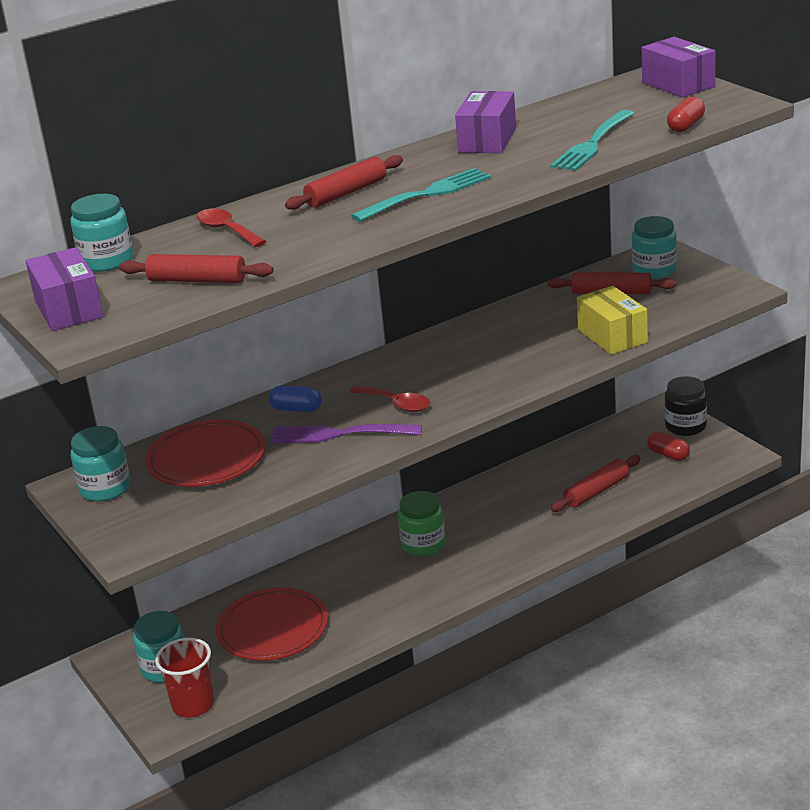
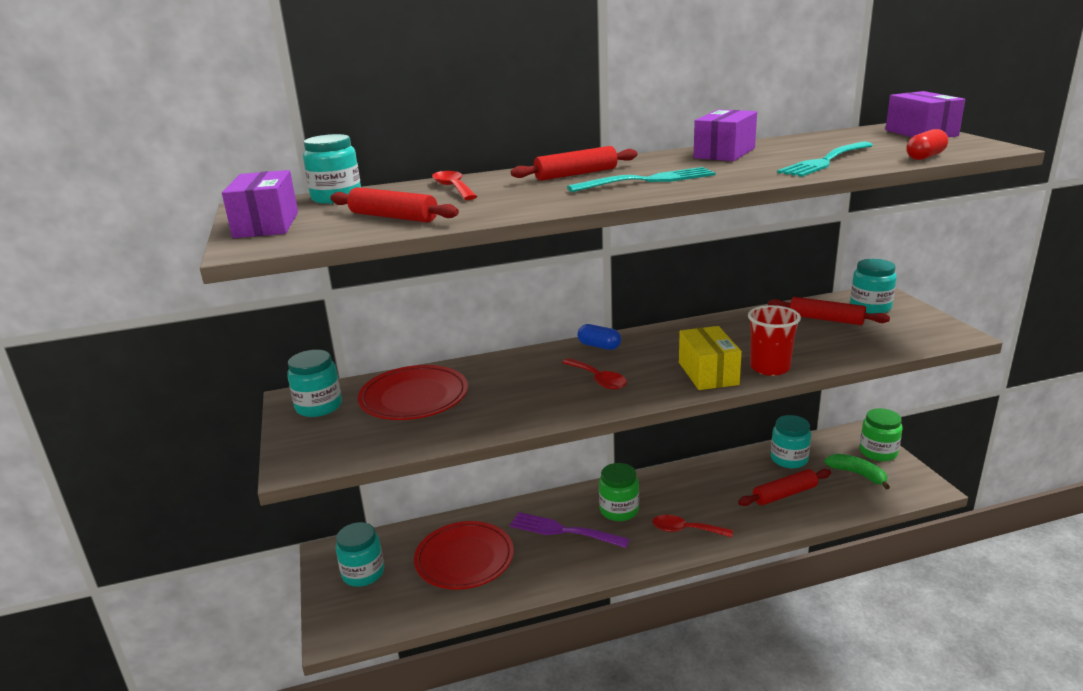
camera: 15 degrees right, 5 degrees down
red cup [155,638,214,718] -> red cup moved to [748,305,801,376]
blue capsule [269,385,322,412] -> blue capsule moved to [578,324,621,350]
purple fork [270,424,422,443] -> purple fork moved to [510,512,630,548]
yellow box [577,286,648,355] -> yellow box moved to [679,326,742,390]
red capsule [647,431,690,461] -> green banana [824,454,890,489]
black jar [665,376,707,436] -> green jar [859,408,903,461]
none -> red spoon [652,515,733,537]
none -> turquoise jar [771,415,811,468]

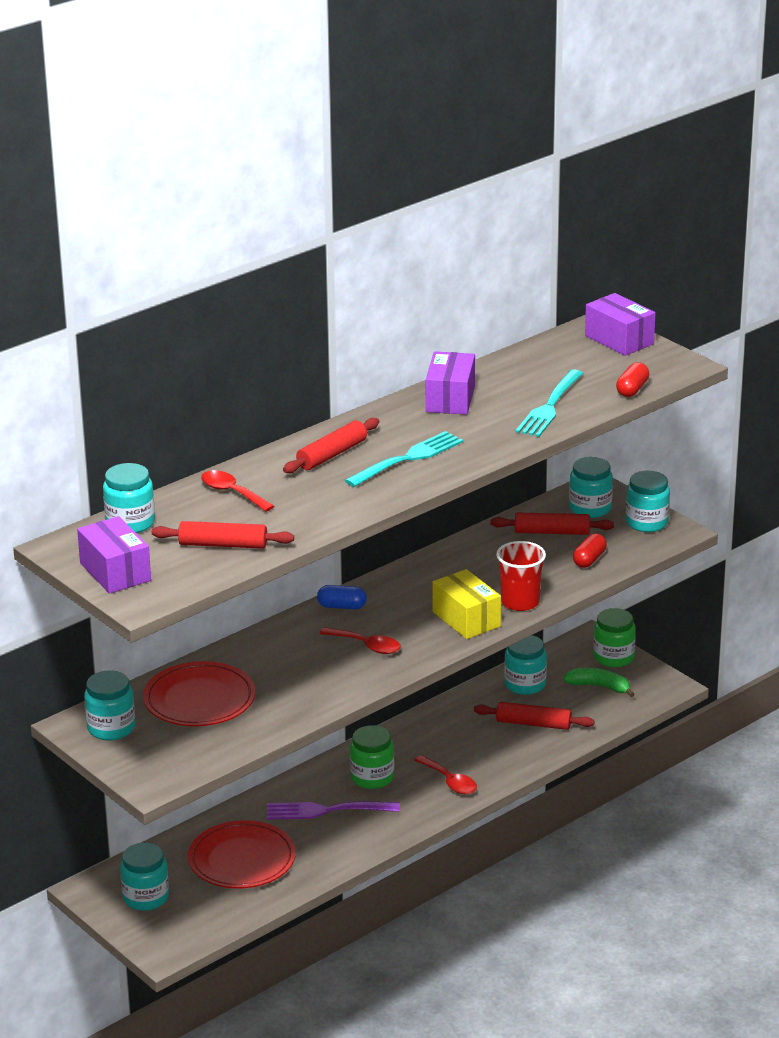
camera: 25 degrees left, 5 degrees up
red spoon [652,515,733,537] -> red spoon turned 120 degrees counterclockwise [415,755,477,794]
red rolling pin [738,469,831,506] -> red rolling pin turned 60 degrees clockwise [474,702,595,730]
none -> red capsule [573,533,607,568]
none -> turquoise jar [626,471,670,532]

